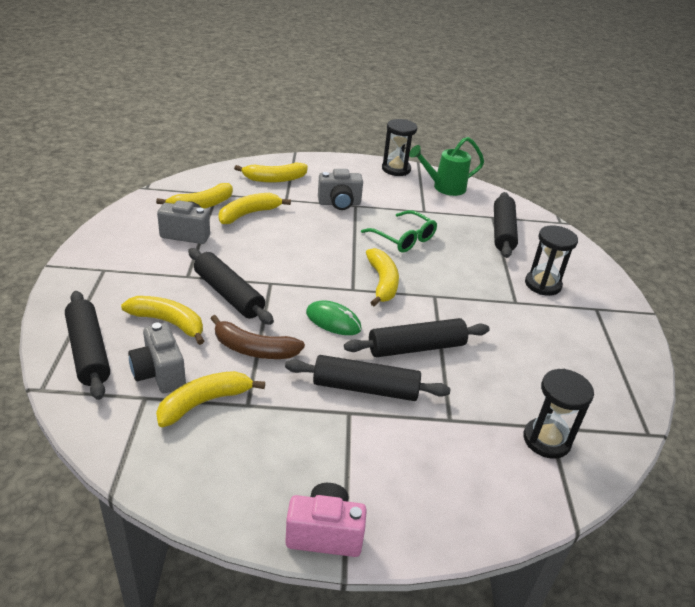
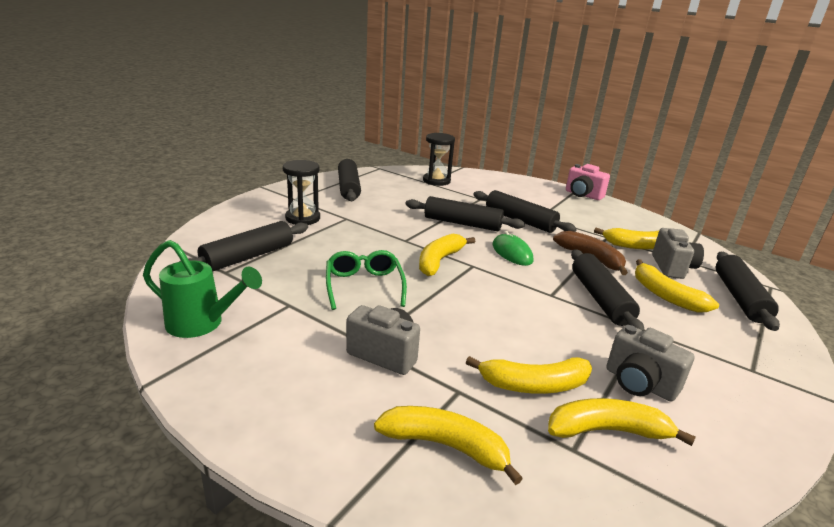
camera: 145 degrees left, 10 degrees down
black hourglass [382,119,417,176] -> none
none -> black rolling pin [338,159,361,201]

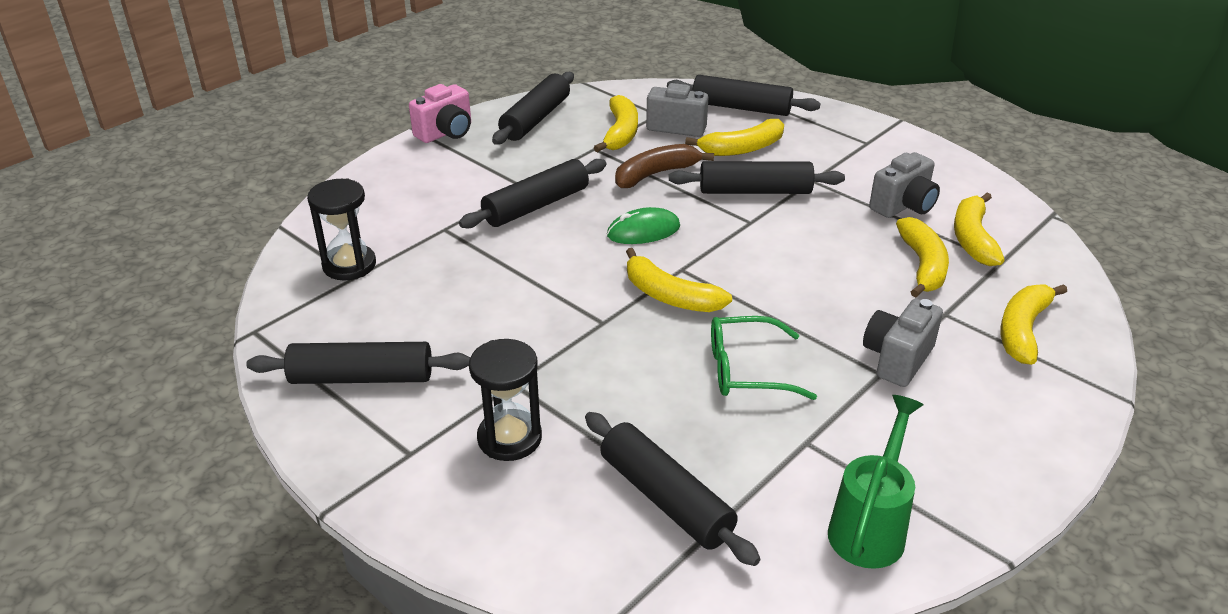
camera: 80 degrees left, 10 degrees up
black rolling pin [406,196,525,231] -> black rolling pin moved to [492,72,574,144]

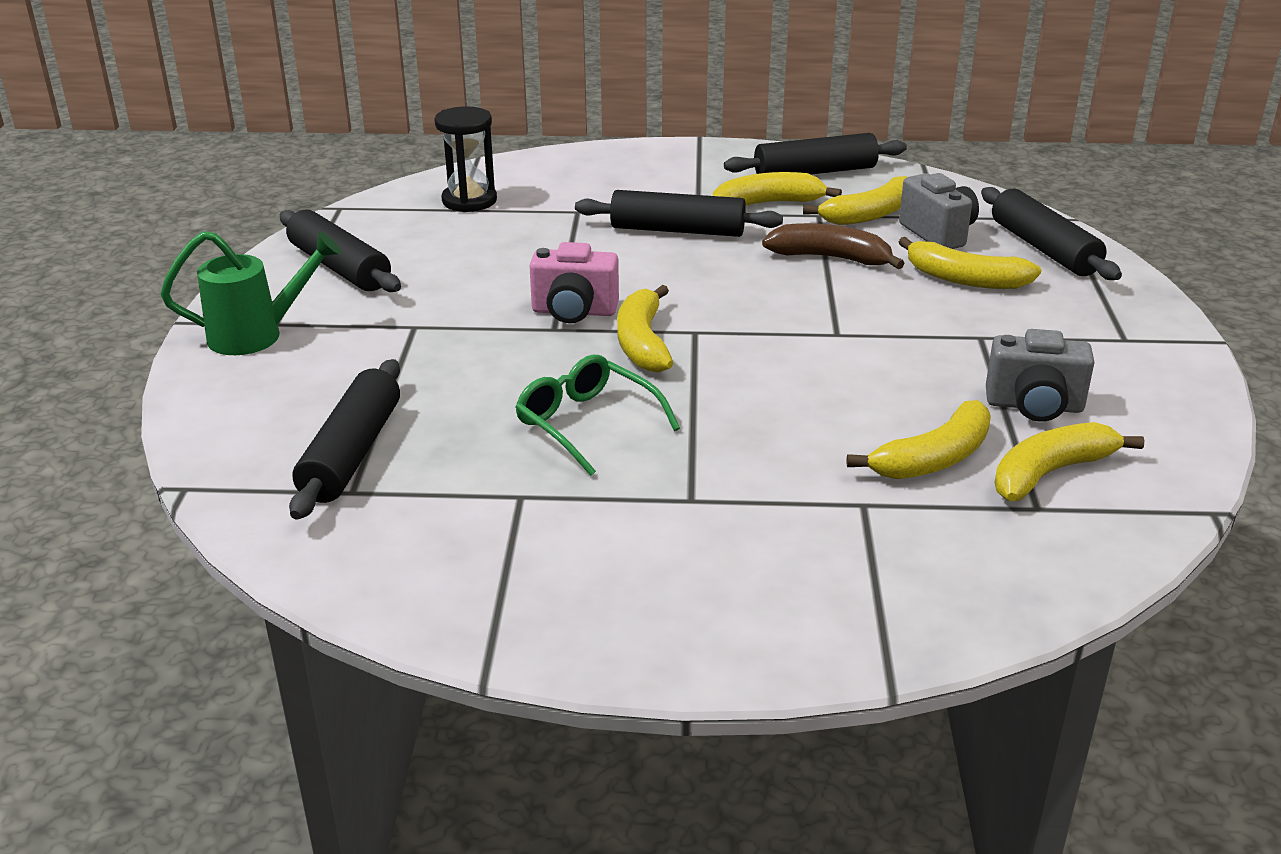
camera: 50 degrees right, 5 degrees down
pink camera [409,84,471,143] -> pink camera moved to [529,242,619,323]
black hourglass [469,339,542,461] -> none
green mouse [607,207,680,244] -> none
black rolling pin [669,161,845,194] -> none
green watering can [828,395,924,569] -> green watering can moved to [161,231,341,355]
grey camera [863,299,943,387] -> none
yellow banana [1000,284,1067,365] -> yellow banana moved to [713,172,842,206]

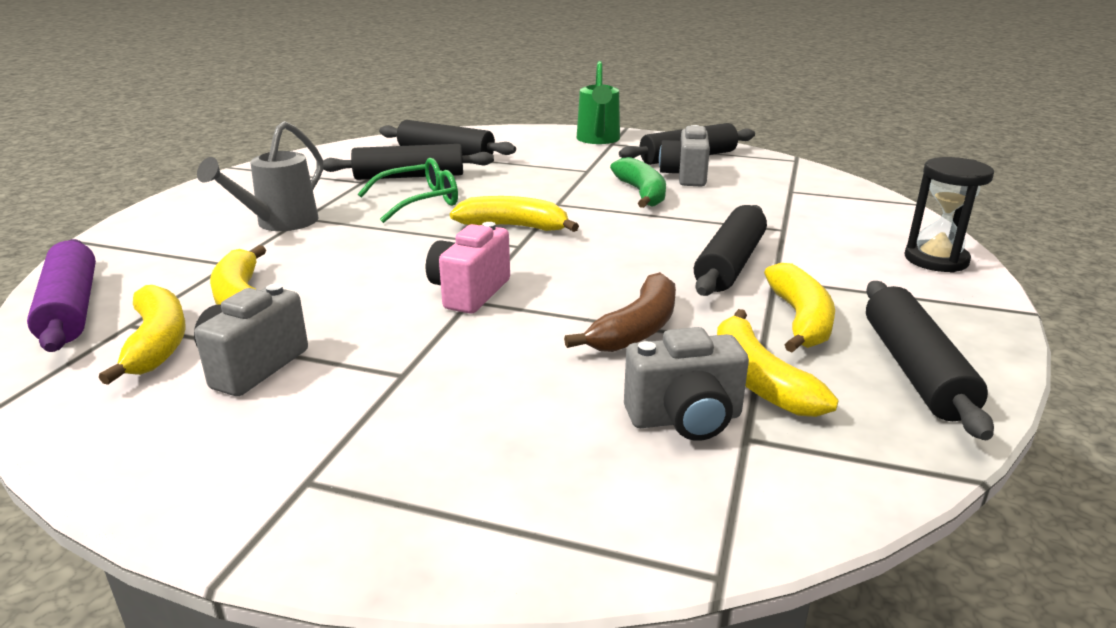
camera: 105 degrees right, 5 degrees down
black hourglass [434,106,497,212] -> black hourglass moved to [904,157,994,273]
pink camera [529,242,619,323] -> pink camera moved to [426,222,510,314]
yellow banana [899,237,1041,289] -> none
black rolling pin [981,187,1122,280] -> black rolling pin moved to [323,144,494,180]
none -> purple rolling pin [27,239,96,352]
none -> grey watering can [197,121,323,231]
none -> green banana [610,157,666,208]
none -> grey camera [659,125,710,186]

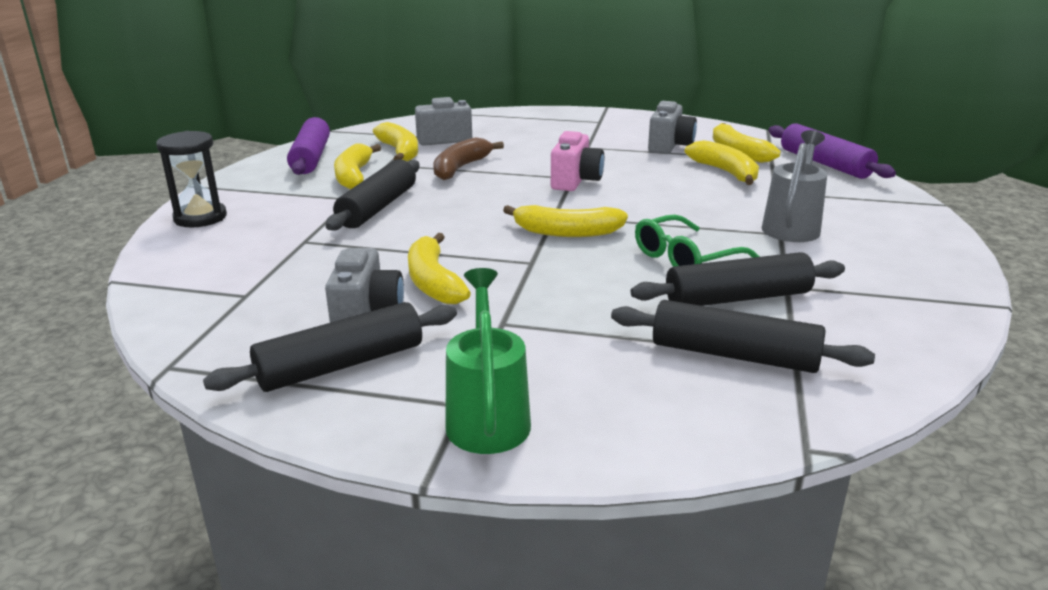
camera: 175 degrees right, 0 degrees up
green banana [610,157,666,208] -> yellow banana [408,233,471,304]
black rolling pin [866,281,994,440] -> purple rolling pin [287,117,330,175]

